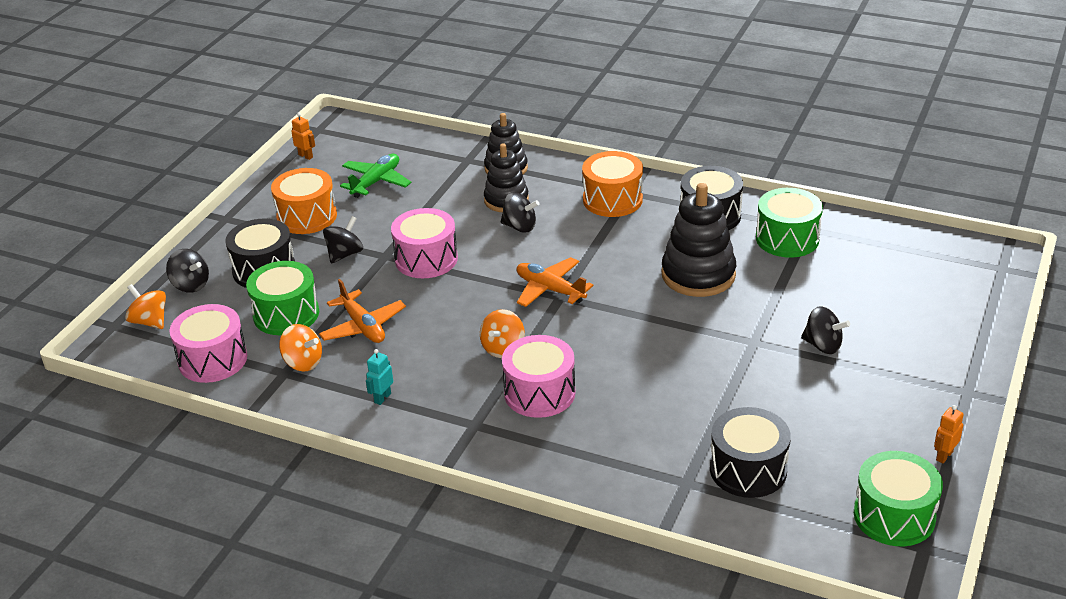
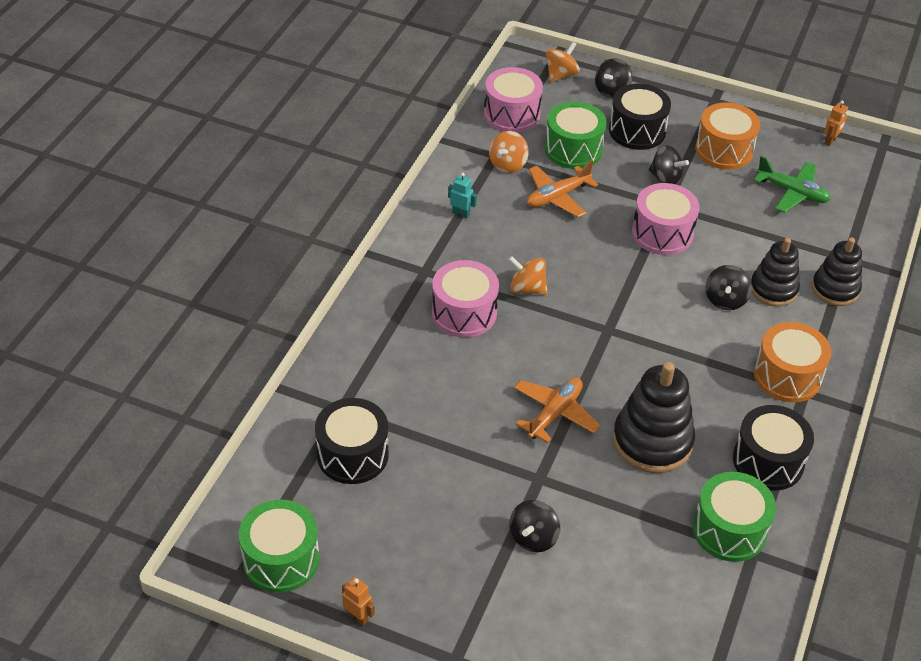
camera: 85 degrees right, 10 degrees up
orange plane [517,257,594,307] -> orange plane moved to [514,377,601,443]

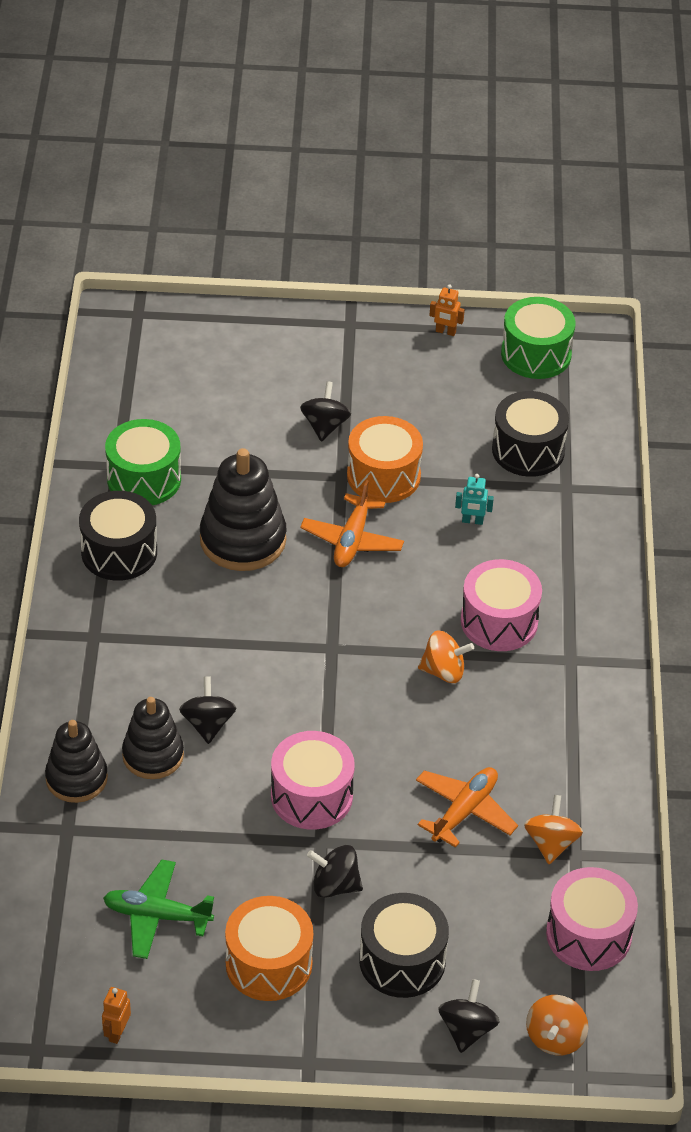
camera: 160 degrees right, 0 degrees up
turquoise robot [448,173,477,219] -> turquoise robot moved to [455,474,494,525]
green drum [545,102,607,169] -> none
orange drum [754,322,831,402] -> orange drum moved to [347,416,423,503]

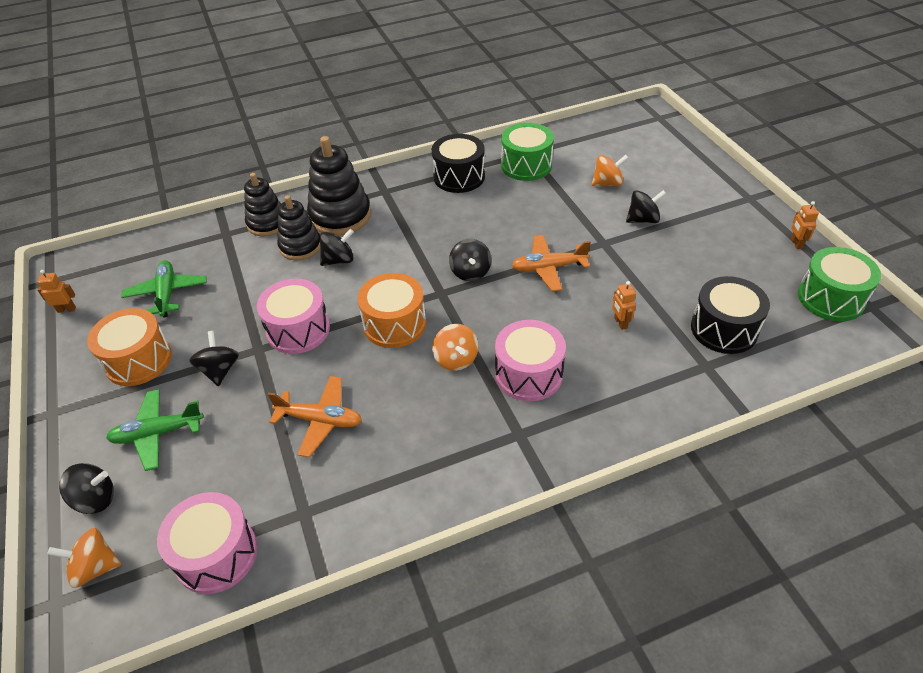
camera: 70 degrees right, 0 degrees up
black stacking toy [200,448,286,571] -> black stacking toy moved to [307,136,371,235]
orange drum [347,416,423,503] -> orange drum moved to [358,273,426,348]
black drum [359,893,449,998] -> green plane [106,389,204,471]
turquoise robot [455,474,494,525] -> orange robot [612,281,636,330]
orange spinning top [524,795,583,864] -> orange spinning top moved to [591,155,628,186]
none -> black spinning top [449,239,491,281]

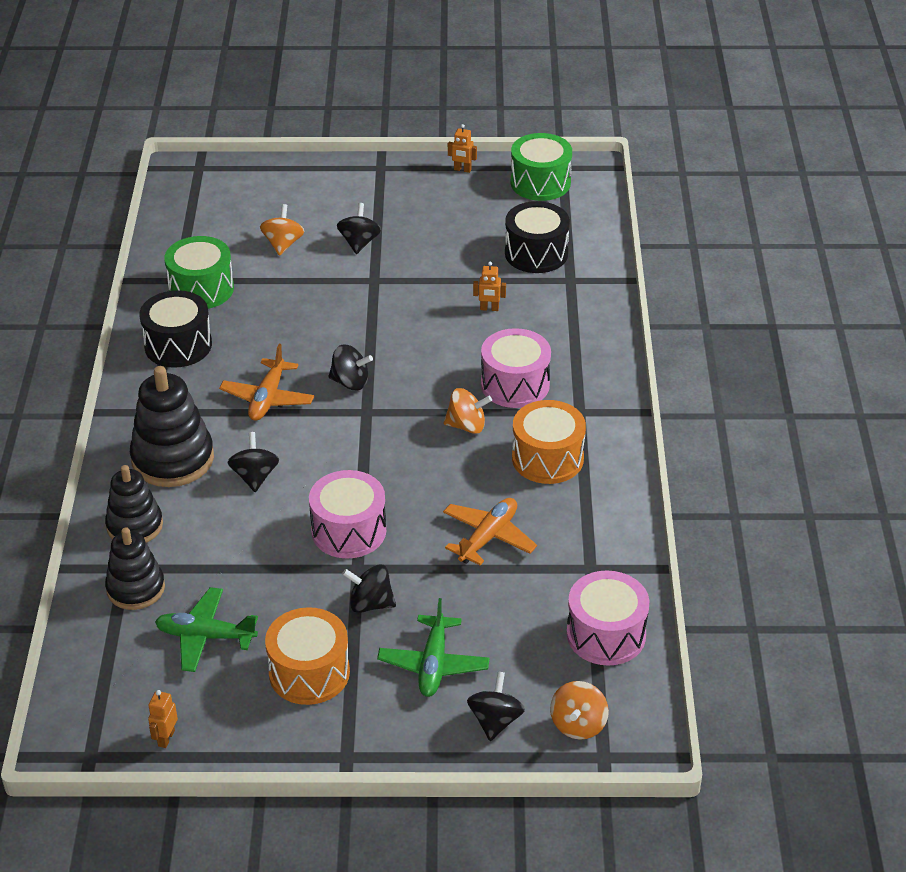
camera: 70 degrees left, 5 degrees down
black stacking toy [277,195,320,261] -> black stacking toy moved to [105,527,165,610]
orange drum [358,273,426,348] -> orange drum moved to [512,400,586,484]
orange plane [512,235,591,291] -> orange plane moved to [219,344,314,421]

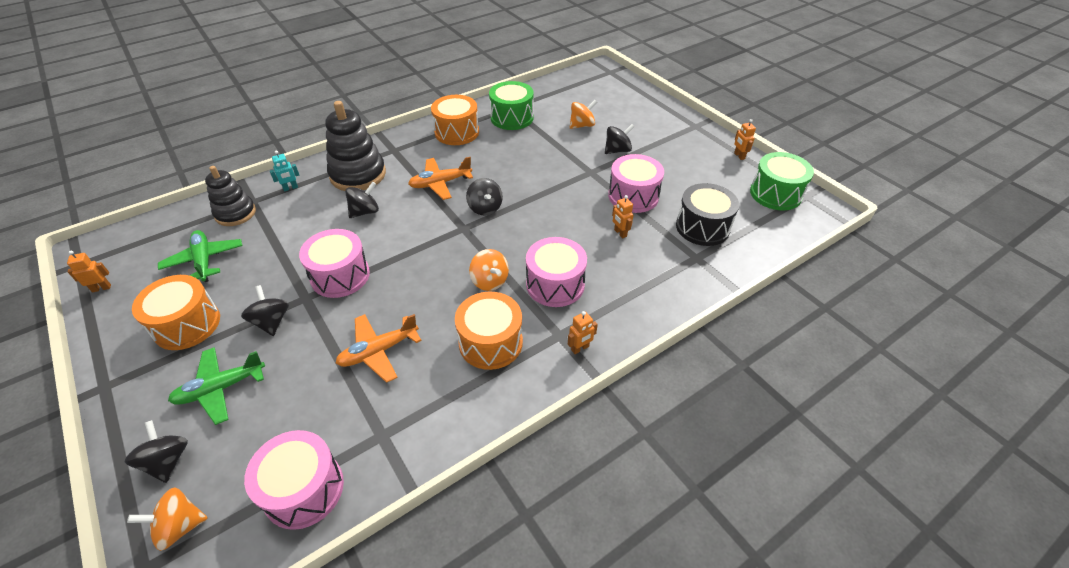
camera: 55 degrees right, 5 degrees up
black stacking toy [105,465,163,543] -> turquoise robot [270,151,299,191]
black drum [139,290,212,368] -> orange drum [431,95,479,145]
orange plane [443,498,537,565] -> orange plane turned 150 degrees clockwise [336,314,422,383]
black spinning top [467,672,525,741] -> black spinning top turned 90 degrees counterclockwise [124,420,188,483]
none -> orange robot [568,311,598,354]
none -> pink drum [608,154,664,213]

